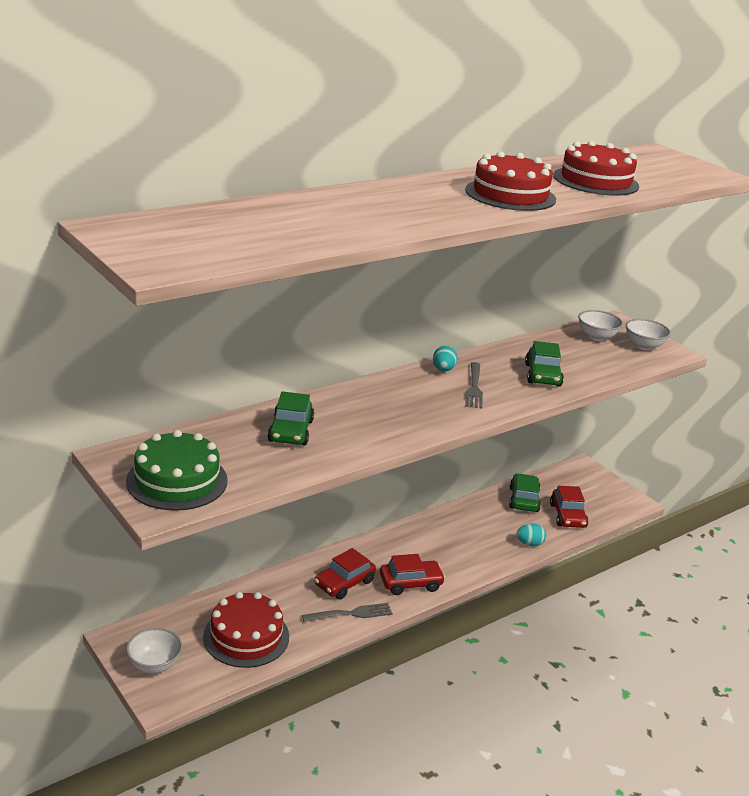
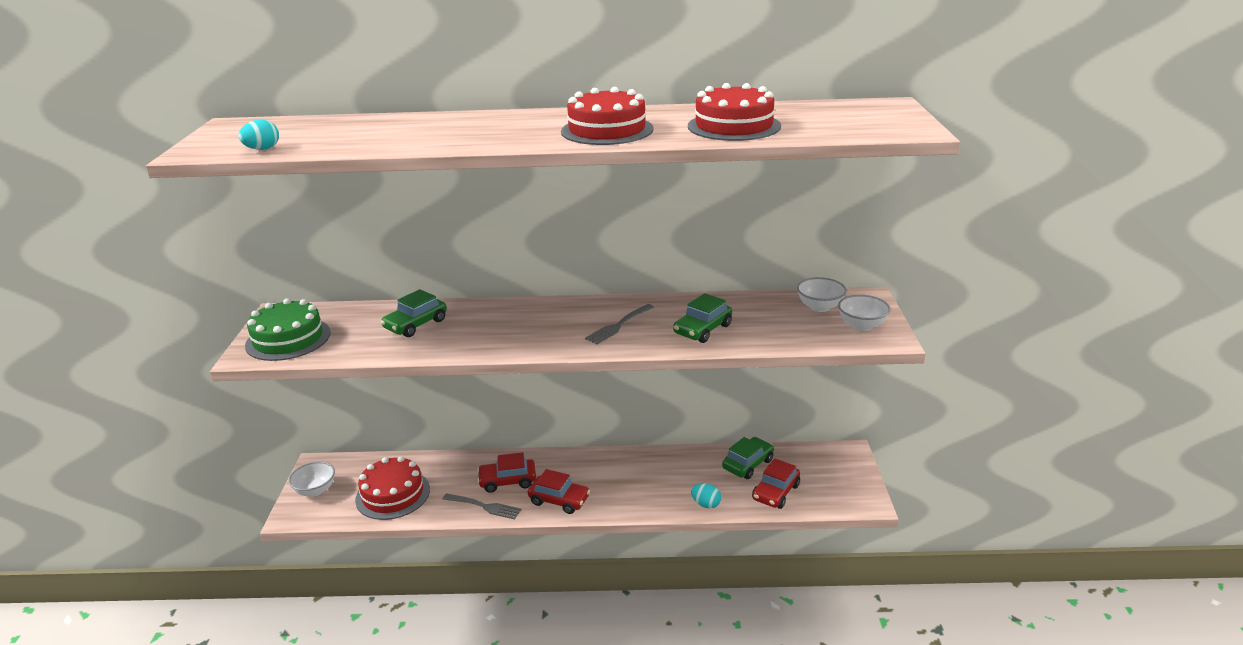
camera: 40 degrees right, 0 degrees up
turquoise egg [433,346,458,371] -> turquoise egg moved to [238,120,279,150]

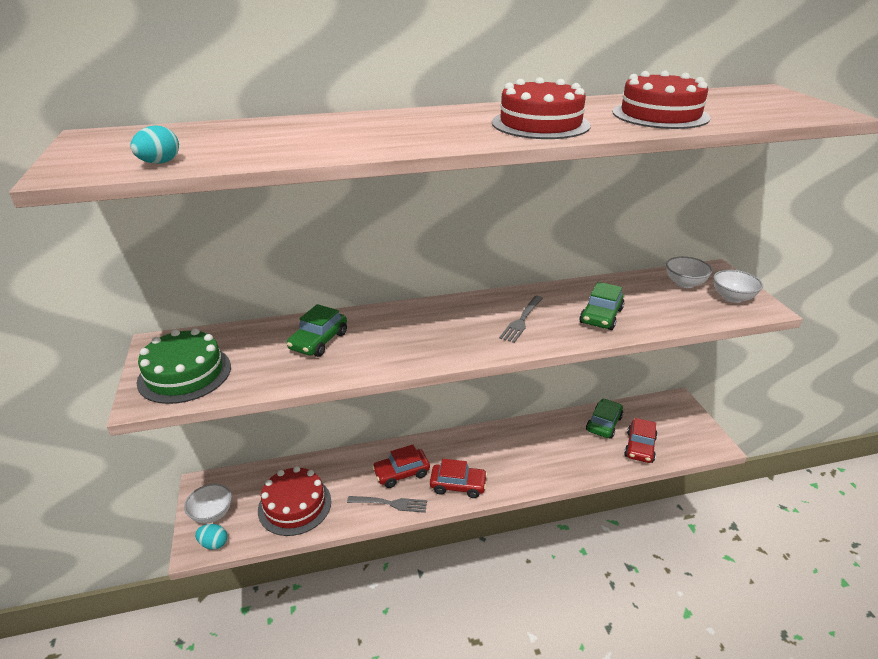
camera: 15 degrees left, 5 degrees up
turquoise egg [691,484,721,509] -> turquoise egg moved to [195,524,227,550]

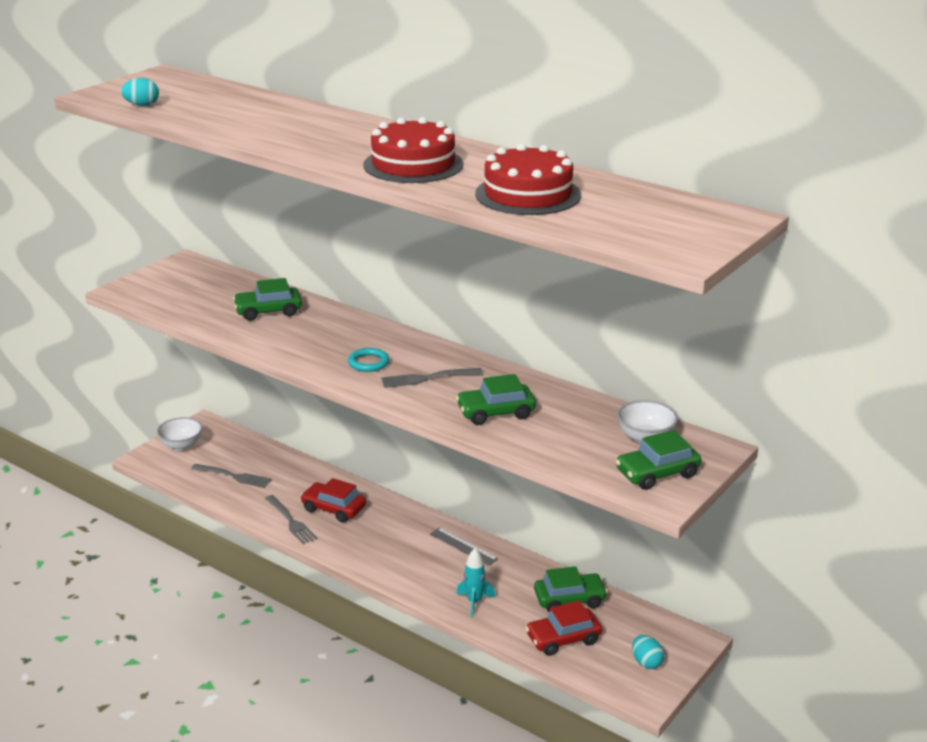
camera: 50 degrees right, 5 degrees down
green cake [137,328,231,404] -> none
turquoise egg [195,524,227,550] -> turquoise egg moved to [632,635,664,669]
red cake [258,466,331,536] -> grey fork [191,464,272,488]
red car [430,459,487,498] -> none
white bowl [713,270,763,303] -> green car [615,430,701,490]
none -> turquoise ring [348,348,389,372]
none -> grey ruler [430,527,498,566]
none -> turquoise rocket [456,548,496,617]

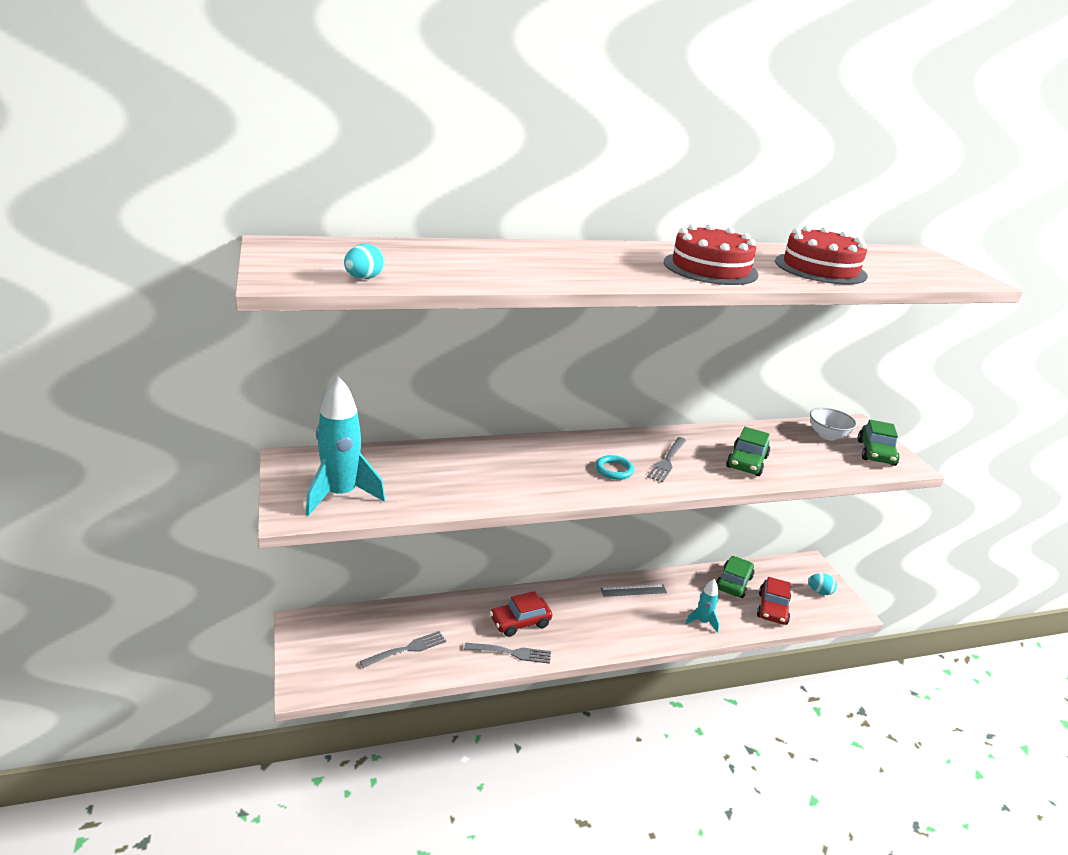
camera: 55 degrees left, 0 degrees up
white bowl [157,417,203,451] -> none
green car [233,278,302,321] -> none
none -> turquoise rocket [306,376,385,516]

